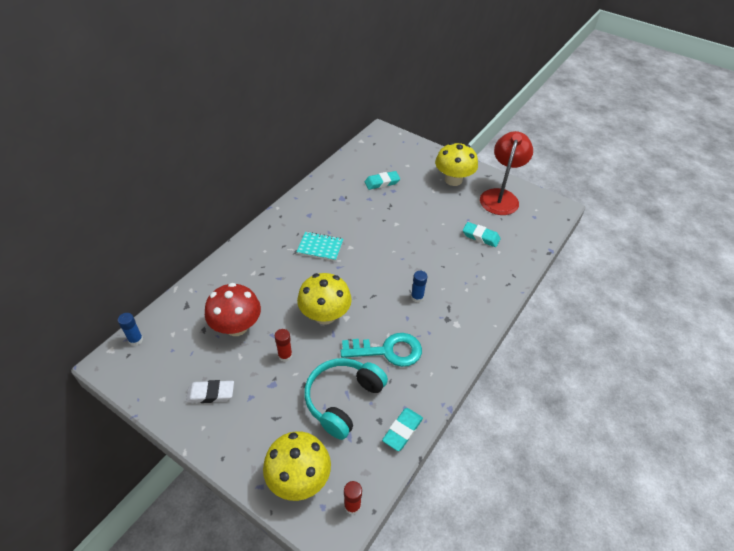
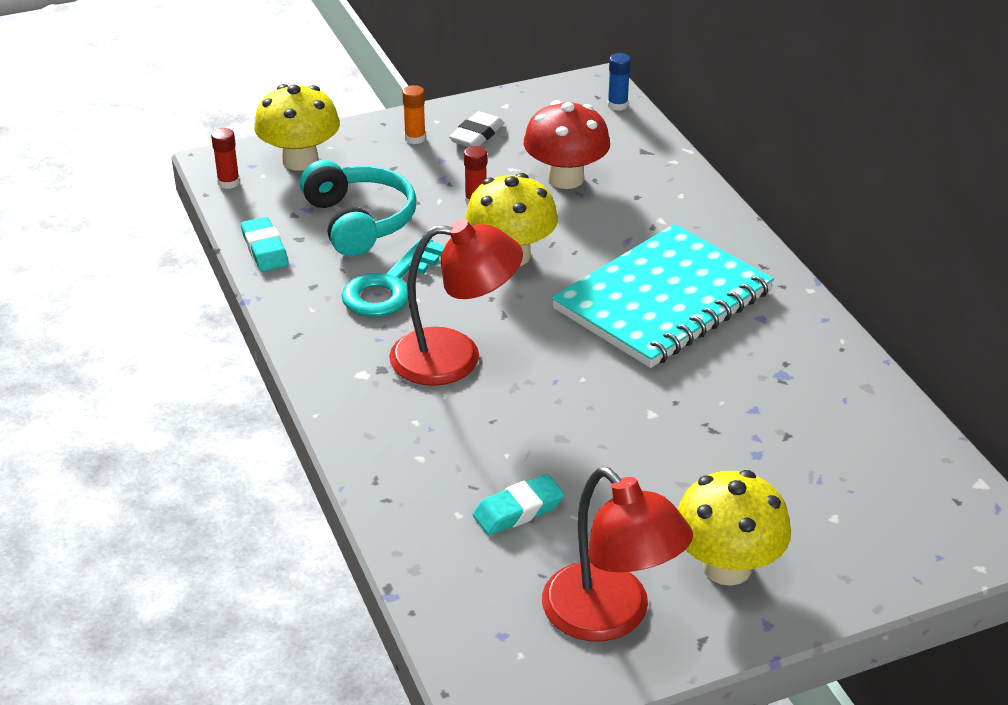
camera: 125 degrees right, 10 degrees down
turquoise notebook [297,232,343,261] -> turquoise notebook [552,224,774,368], size x2.27
turquoise eraser [365,171,400,190] -> none
blue glue stick [411,271,427,303] -> red lamp [389,219,523,386]
none -> orange glue stick [402,85,426,144]

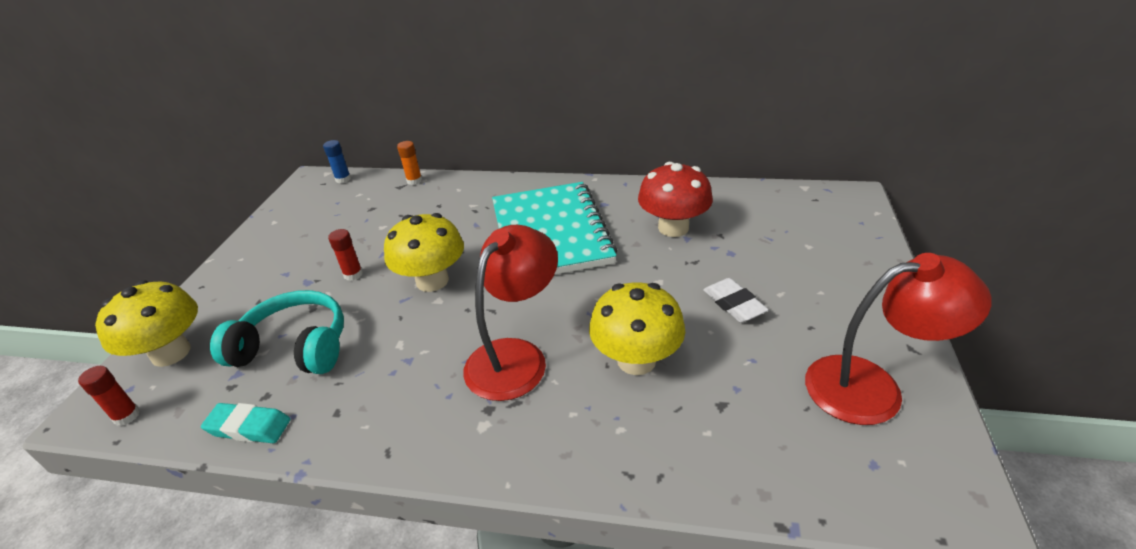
camera: 55 degrees left, 0 degrees up
turquoise key [341,237,445,317] -> none
orange glue stick [402,85,426,144] -> orange glue stick moved to [397,141,422,185]
white eraser [449,111,504,147] -> white eraser moved to [703,278,769,323]
turquoise eraser [473,474,564,535] -> none
red mushroom [524,100,610,189] -> red mushroom moved to [638,162,713,237]
yellow mushroom [678,470,791,586] -> yellow mushroom moved to [589,282,685,375]

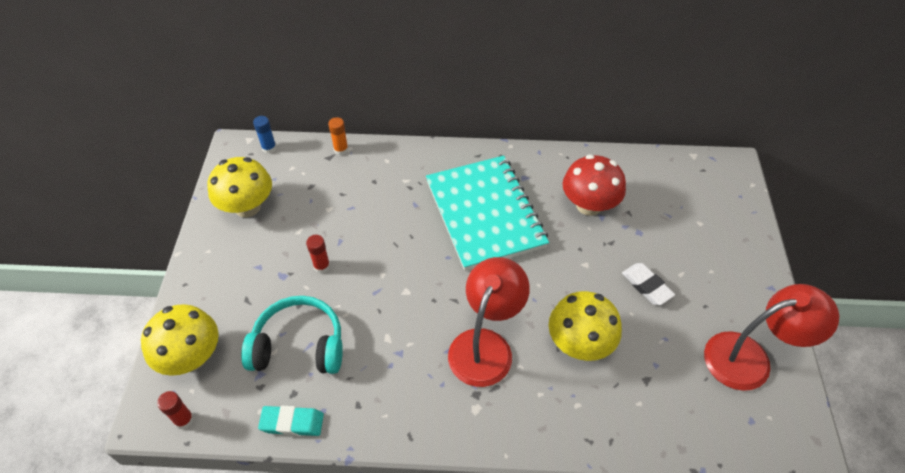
camera: 10 degrees left, 15 degrees up
yellow mushroom [384,213,464,292] -> yellow mushroom moved to [207,157,272,217]

